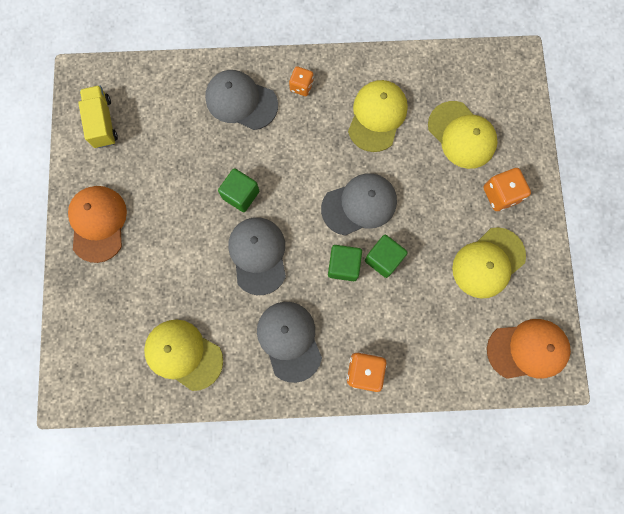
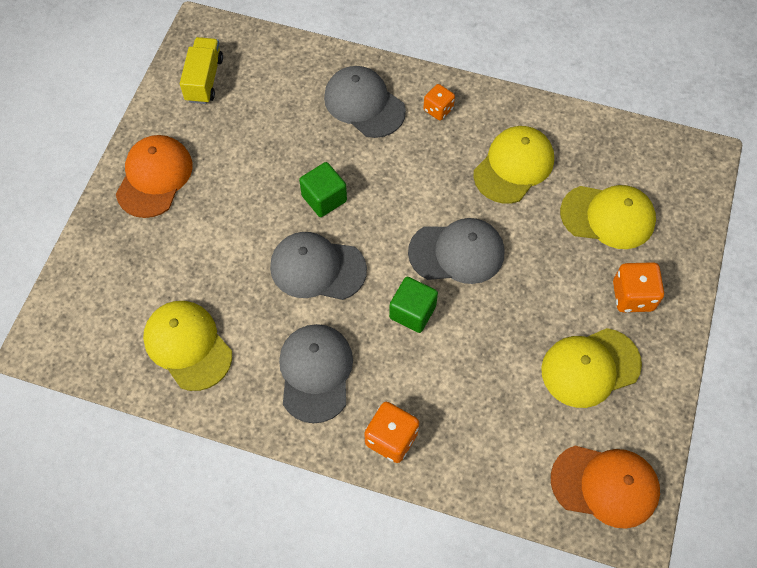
camera: 20 degrees right, 15 degrees down
grey cap [229,217,286,295] -> grey cap turned 90 degrees counterclockwise [270,232,367,300]
green cube [365,235,408,278] -> none
yellow cap [428,101,498,169] -> yellow cap turned 60 degrees counterclockwise [560,185,656,249]

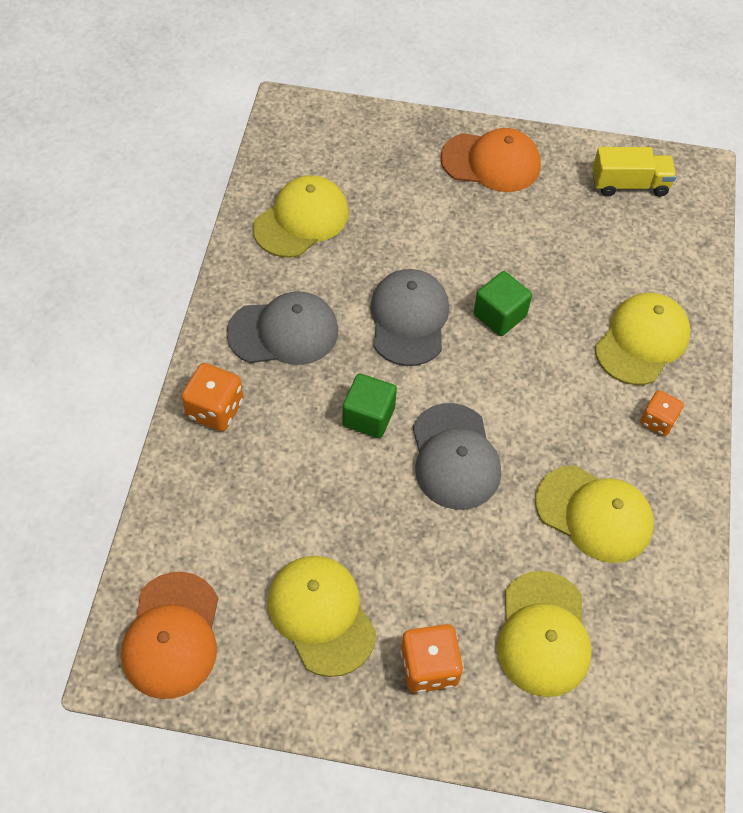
camera: 80 degrees right, 5 degrees down
grey cap [324,66,406,138] -> yellow cap [595,293,691,385]

